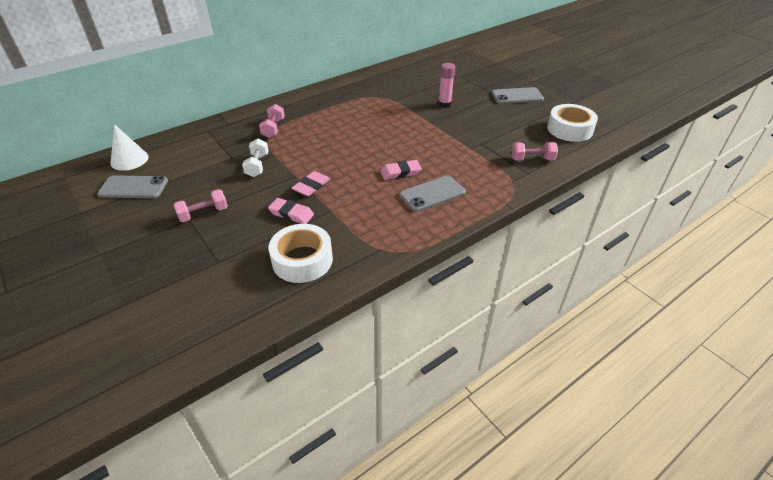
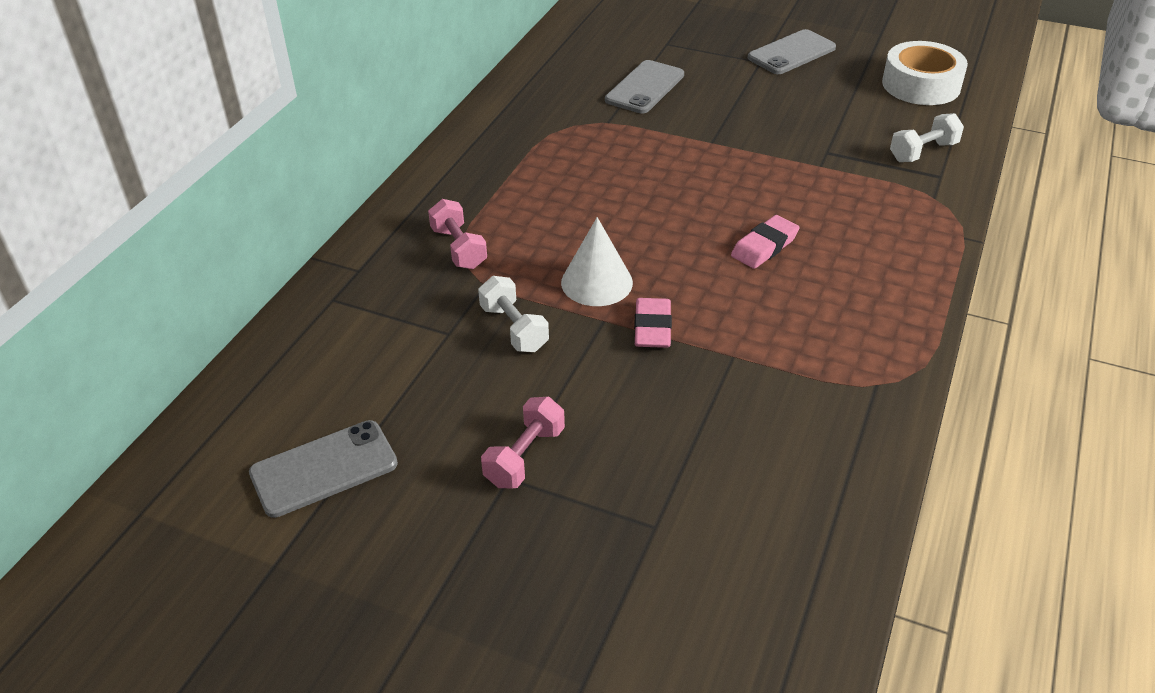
camera: 30 degrees left, 0 degrees up
white cone [110,124,149,171] -> white cone moved to [561,217,633,306]
pink eraser [268,198,314,224] -> none
white tape [269,224,333,283] -> none
grey phone [399,175,465,212] -> grey phone moved to [605,60,684,114]
pink glue stick [438,63,455,108] -> none
pink dumbbell [512,142,558,161] -> white dumbbell [890,113,964,162]

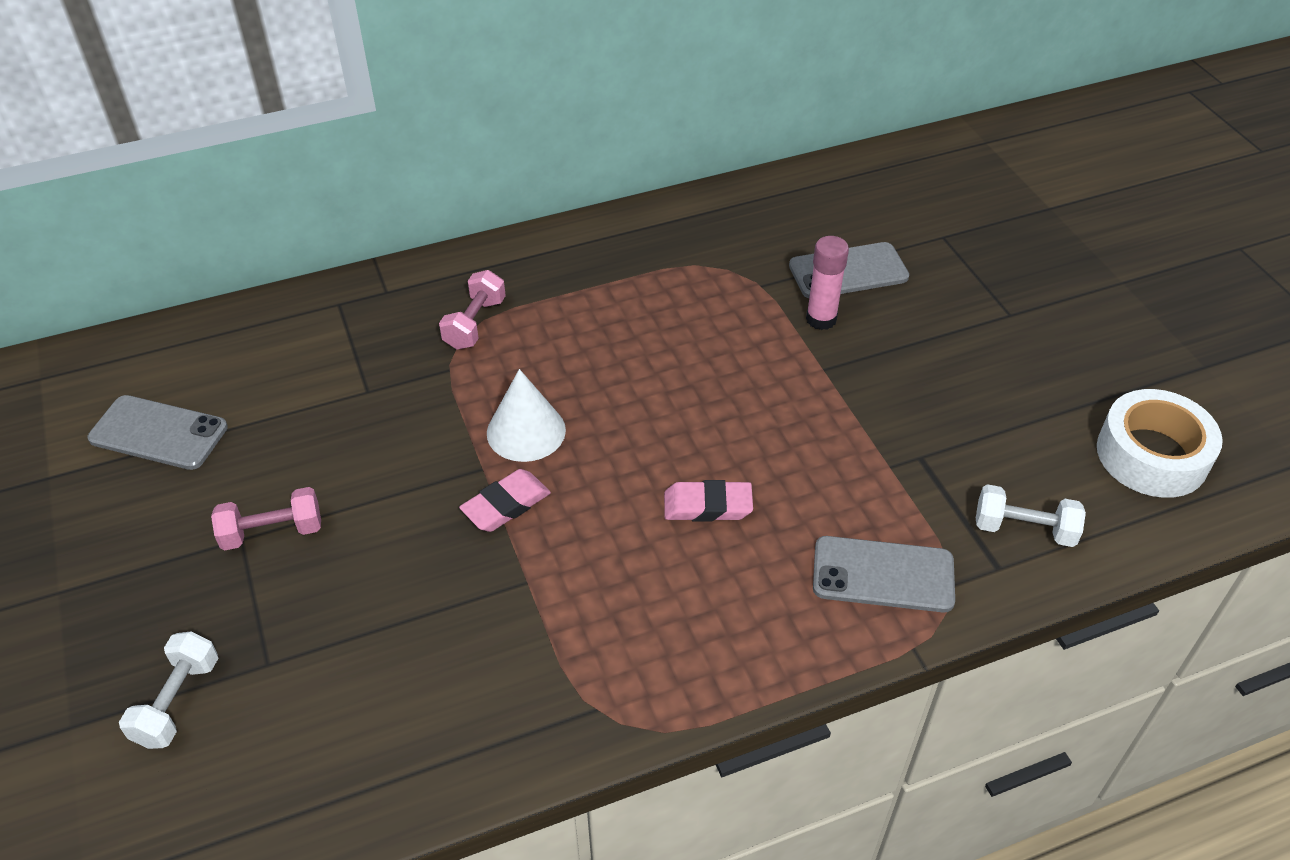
camera: 45 degrees right, 5 degrees up
white dumbbell [478,276,549,352] -> white dumbbell moved to [119,631,219,749]
grey phone [748,29,836,74] -> grey phone moved to [813,536,955,612]
none -> pink glue stick [806,236,849,330]

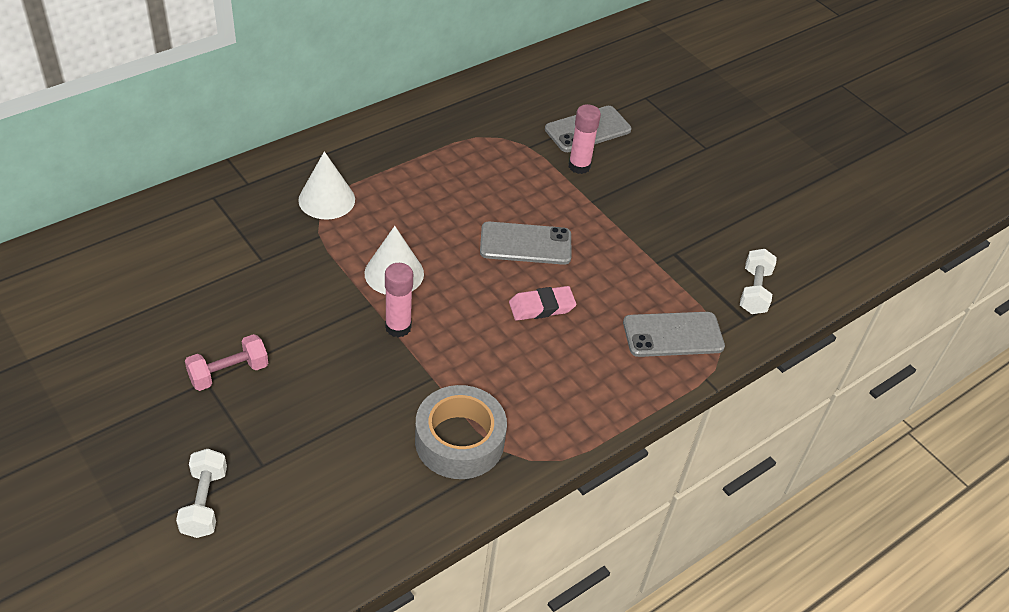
camera: 20 degrees left, 0 degrees up
grey phone [88,395,228,470] -> grey phone moved to [480,222,571,265]
pink dumbbell [439,270,506,350] -> white cone [298,151,355,220]
pink eraser [459,469,551,532] -> pink glue stick [385,263,413,337]
white dumbbell [976,484,1086,547] -> white dumbbell turned 75 degrees counterclockwise [740,249,777,314]
white tape [1097,389,1223,498] -> none
none -> grey tape [415,385,507,479]

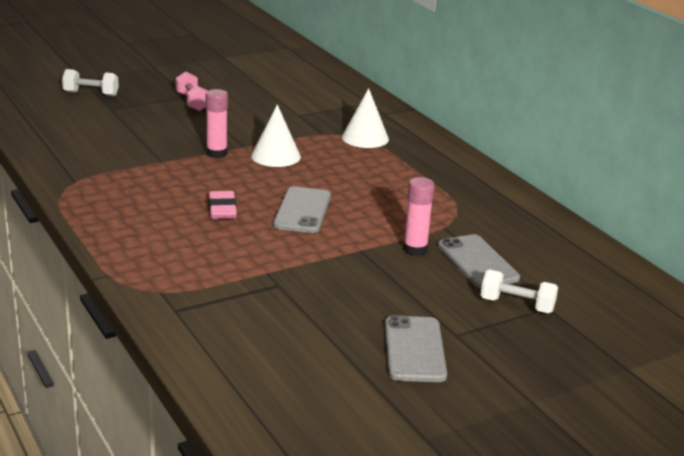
camera: 100 degrees right, 20 degrees down
grey tape [415,385,507,479] -> none
grey phone [623,312,725,357] -> grey phone moved to [385,315,447,382]
white dumbbell [740,249,777,314] -> white dumbbell moved to [481,269,558,313]

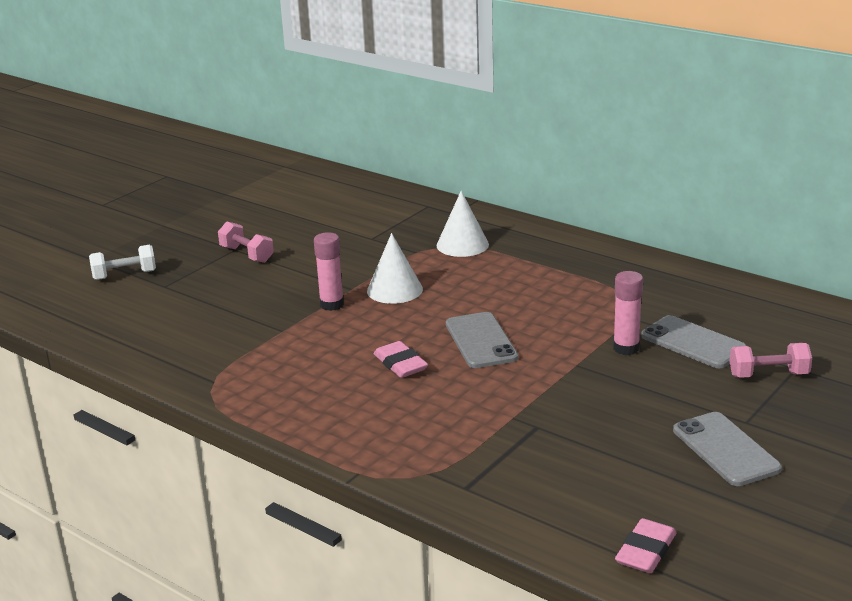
camera: 20 degrees left, 0 degrees up
white dumbbell [481,269,558,313] -> pink dumbbell [729,343,812,378]
none -> pink eraser [615,518,677,573]

